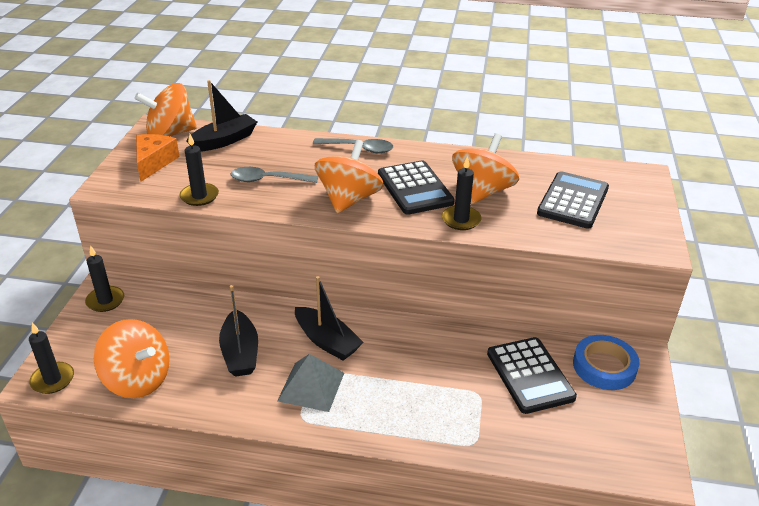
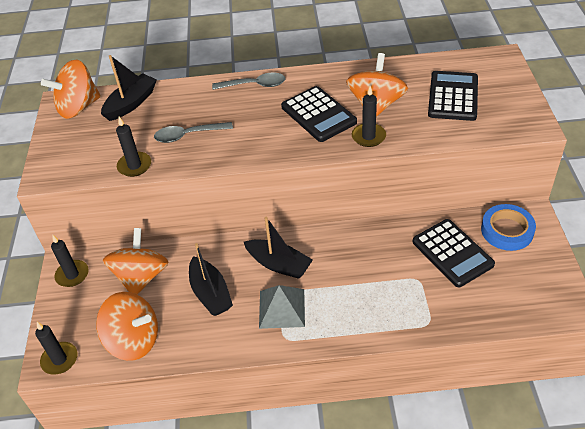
camera: 10 degrees left, 10 degrees up
orange cheese [136,134,180,182] -> none
orange spinning top [315,140,384,213] -> orange spinning top moved to [103,228,169,295]

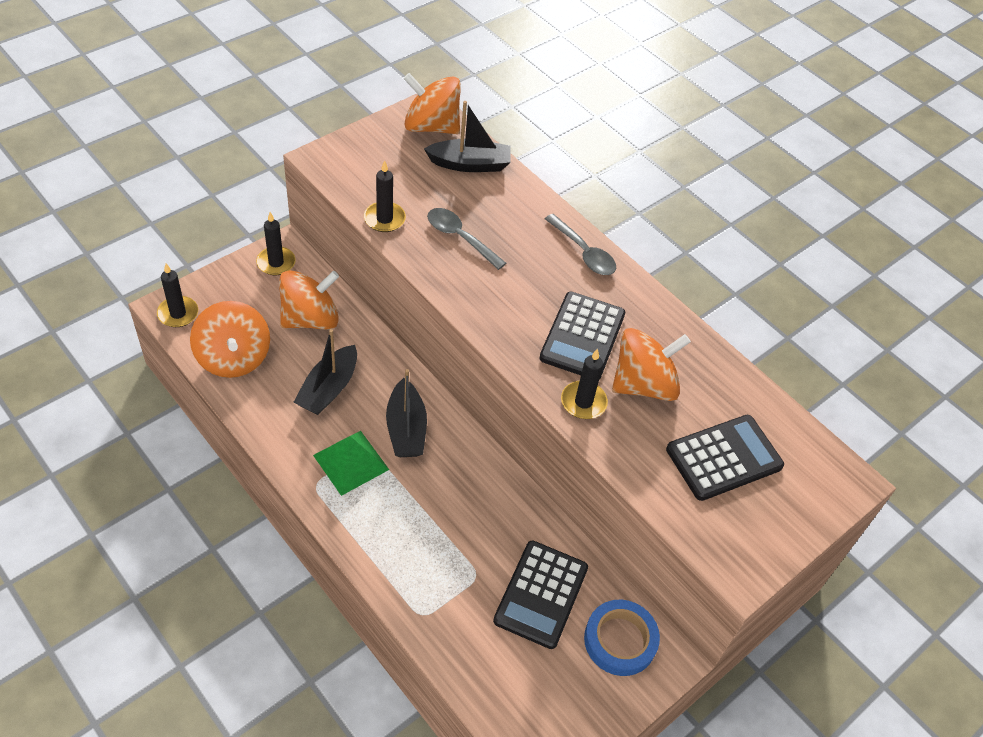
camera: 45 degrees right, 5 degrees up
grey pyramid [259,285,305,329] -> green pyramid [313,431,389,496]

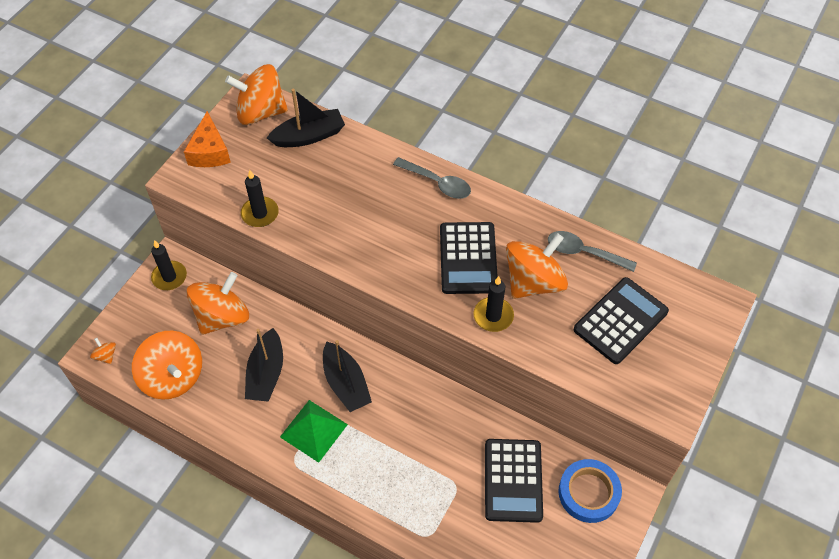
camera: 15 degrees left, 5 degrees up
black candle [157,263,198,327] -> orange spinning top [90,338,116,364]
grey spoon [427,208,506,270] -> grey spoon moved to [548,231,637,272]
none -> orange cheese [184,111,231,167]

